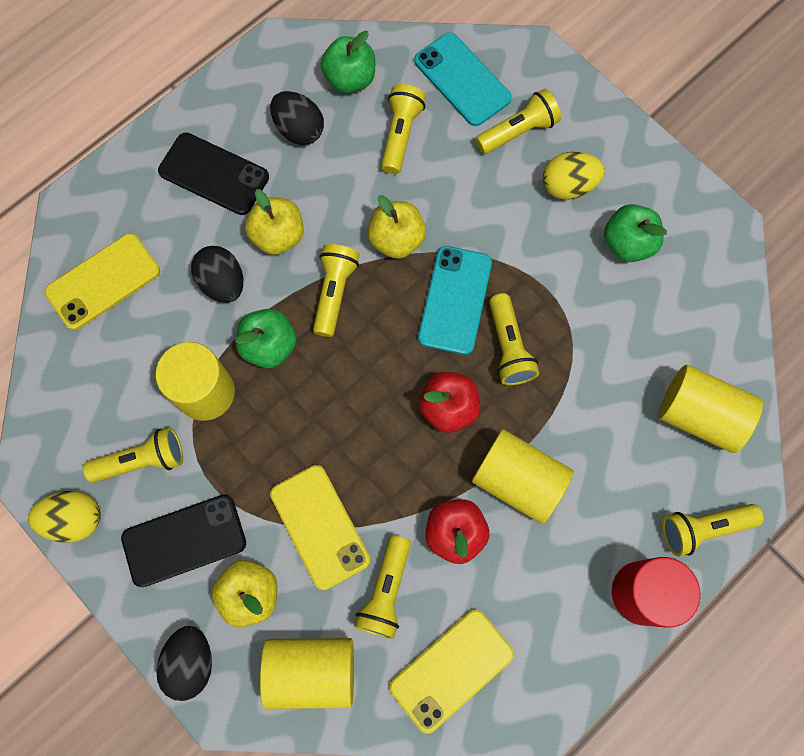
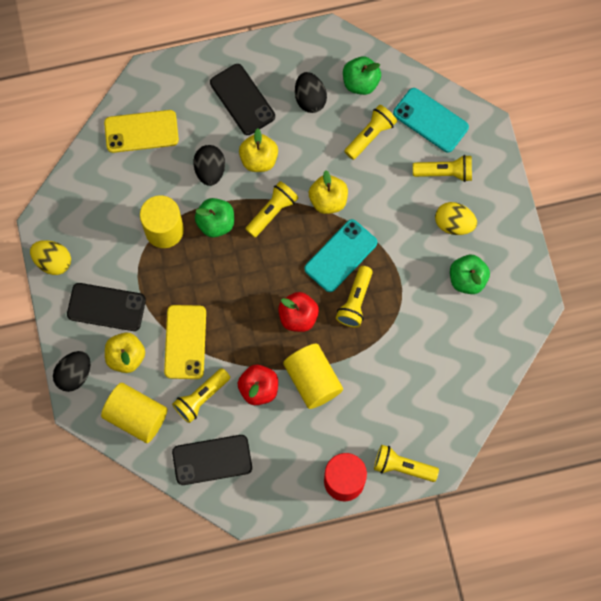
camera: 30 degrees right, 0 degrees up
yellow flashlight [83,427,183,483] -> none
yellow phone [389,610,514,734] -> black phone [172,435,252,485]
turquoise phone [414,32,512,126] -> turquoise phone turned 45 degrees counterclockwise [393,88,469,153]
yellow cylinder [659,365,763,453] -> none

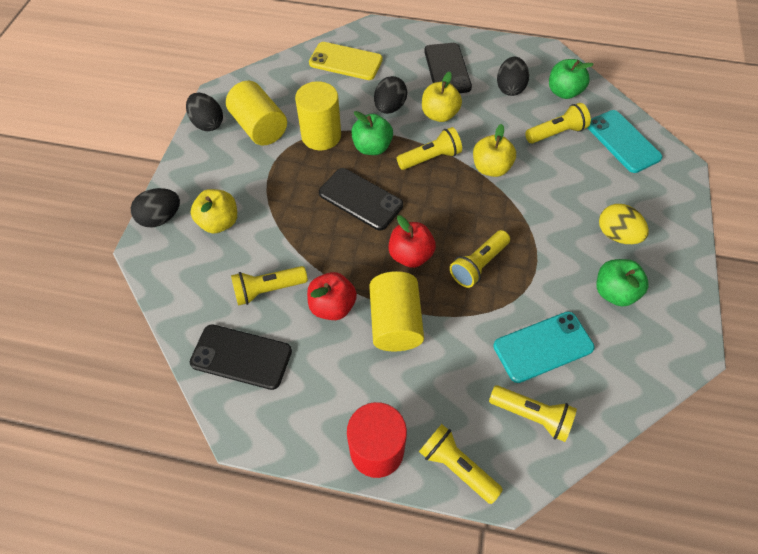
camera: 25 degrees right, 15 degrees down
yellow egg [30,240,71,275] -> black egg [186,93,223,131]
black phone [67,283,146,331] -> black phone moved to [319,168,403,230]
yellow cylinder [101,383,167,443] -> yellow cylinder moved to [226,81,287,146]
yellow phone [164,305,206,379] -> none
turquoise phone [304,219,377,292] -> turquoise phone moved to [493,312,595,383]
yellow flashlight [413,155,472,182] -> yellow flashlight moved to [489,385,577,442]

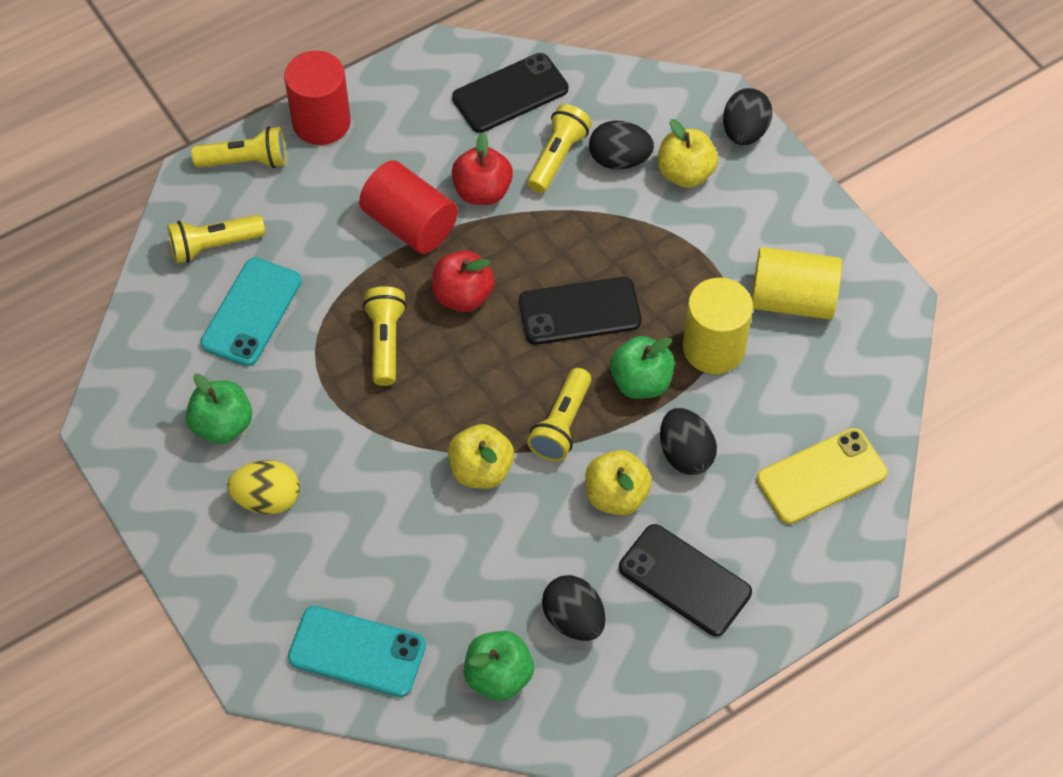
camera: 135 degrees right, 0 degrees up
black egg [186,93,223,131] -> black egg moved to [589,121,654,170]
yellow cylinder [369,271,424,351] -> red cylinder [359,160,458,254]
yellow flashlight [525,103,591,144] -> none

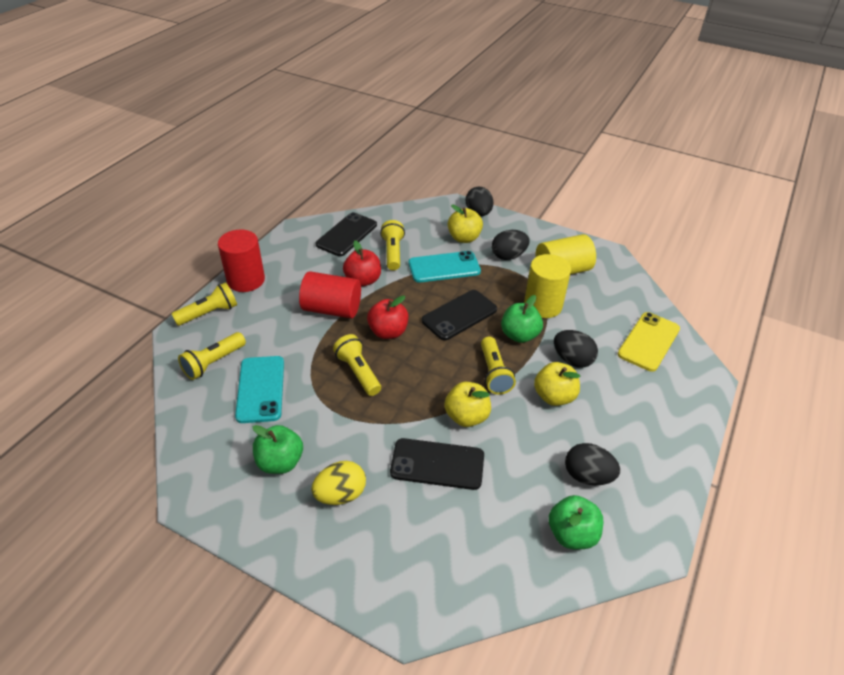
camera: 30 degrees left, 15 degrees down
turquoise phone [288,606,426,697] -> turquoise phone moved to [409,251,481,283]
black egg [589,121,654,170] -> black egg moved to [492,230,530,260]
black phone [619,524,752,636] -> black phone moved to [390,438,484,490]

